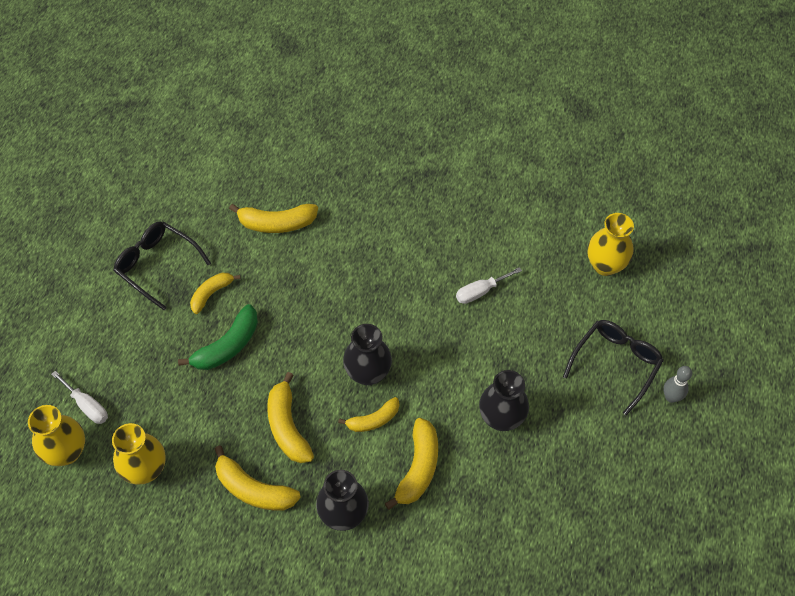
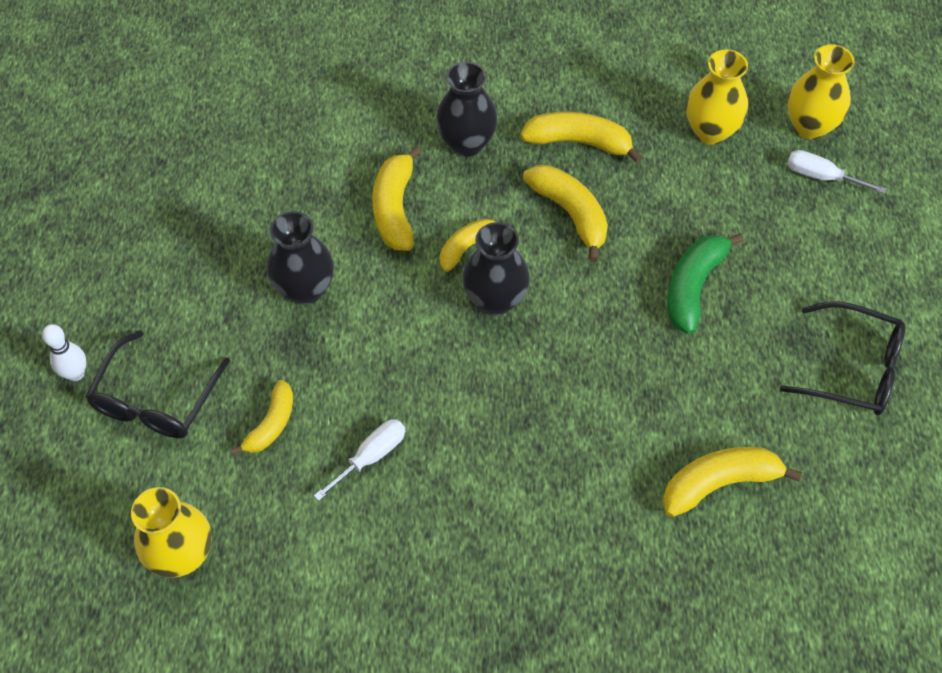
camera: 165 degrees right, 0 degrees up
yellow banana [190,273,241,314] -> yellow banana moved to [231,380,293,455]
grey bowling pin [663,366,692,403] -> white bowling pin [42,324,86,381]

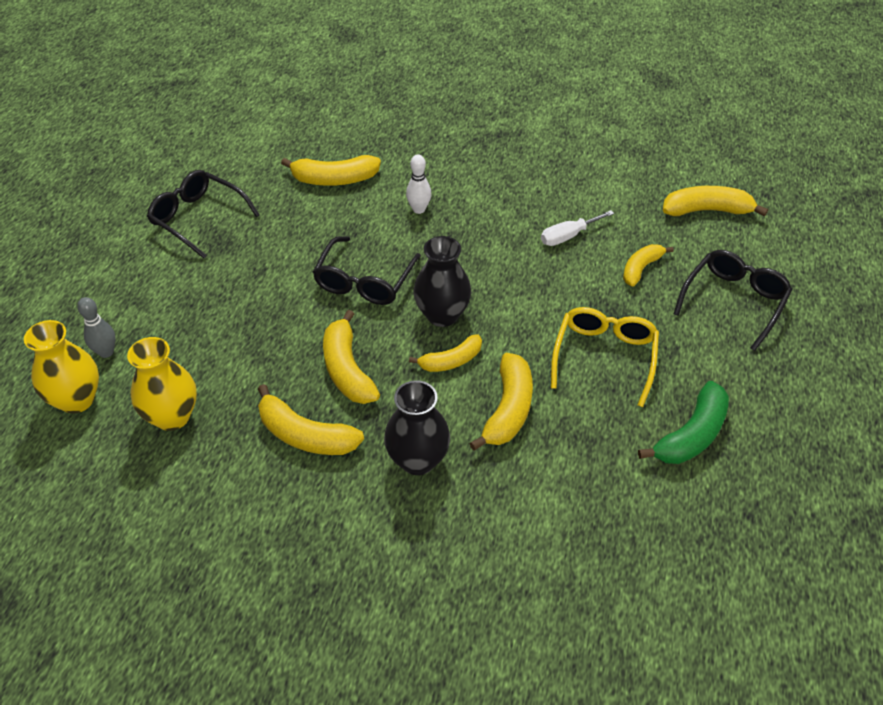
camera: 165 degrees left, 10 degrees down
white bowling pin [42,324,86,381] -> white bowling pin moved to [406,154,431,214]
yellow vase [131,487,211,578] -> yellow banana [663,186,768,216]
black vase [267,211,334,305] -> yellow glasses [551,307,659,407]
green banana [667,233,744,334] -> green banana moved to [638,381,729,464]
white screwdriver [787,150,887,194] -> grey bowling pin [77,297,116,358]
none -> black glasses [313,236,421,305]

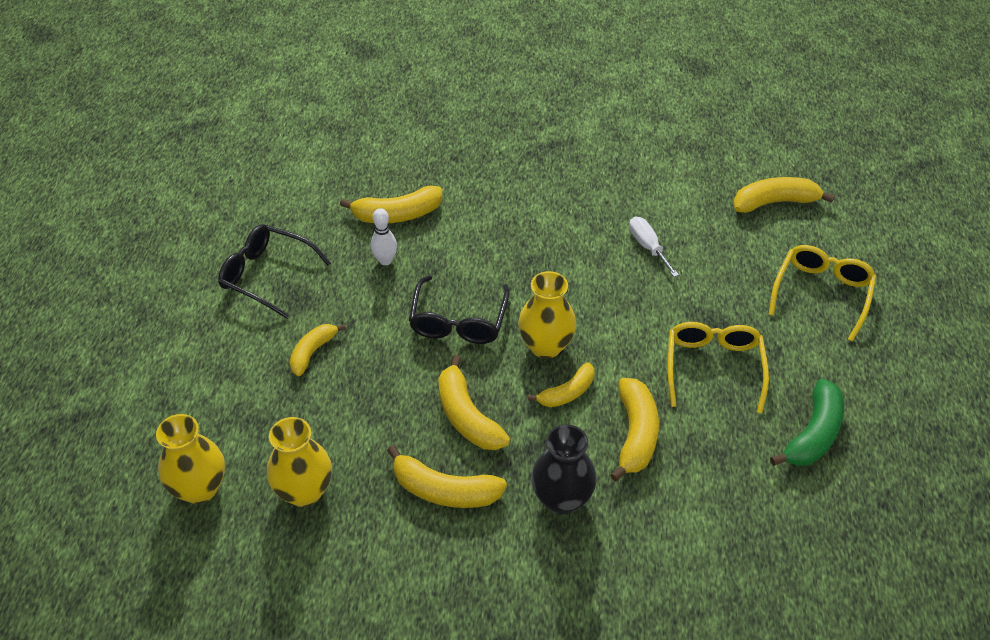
camera: 10 degrees left, 0 degrees up
grey bowling pin [77,297,116,358] -> none
white bowling pin [406,154,431,214] -> white bowling pin moved to [371,208,397,265]
black vase [413,236,471,327] -> yellow vase [518,271,576,359]
white screwdriver [541,210,614,246] -> white screwdriver turned 105 degrees clockwise [629,217,679,277]
yellow banana [623,244,674,287] -> yellow banana moved to [290,324,346,376]
black glasses [674,250,792,351] -> yellow glasses [768,245,877,342]

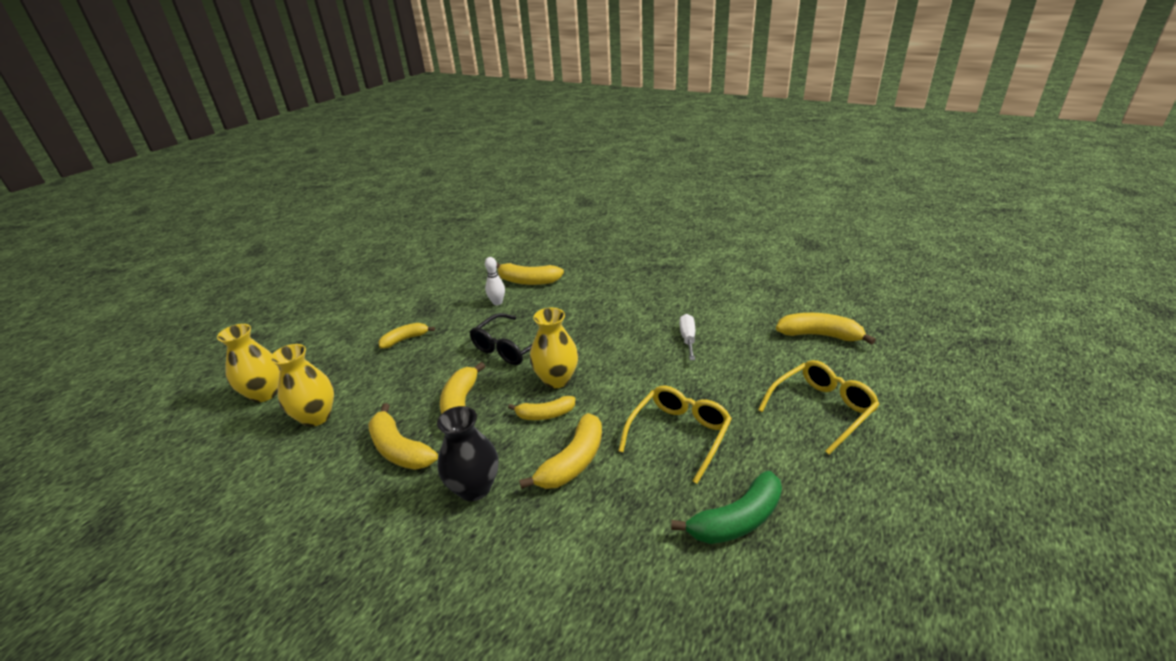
camera: 30 degrees right, 15 degrees down
black glasses [218,224,331,319] -> none

